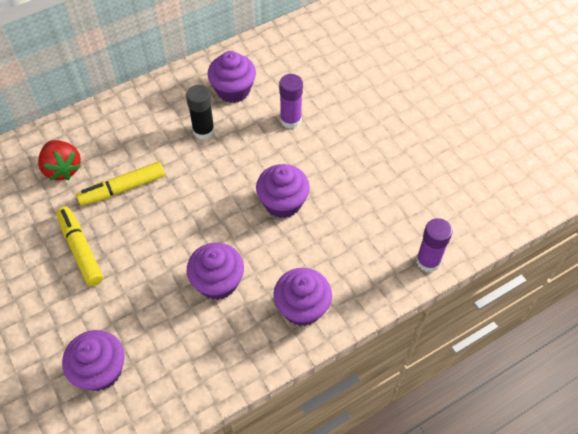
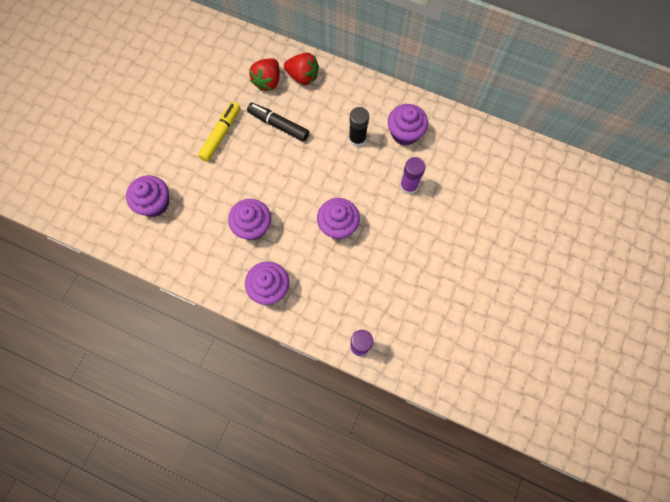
camera: 55 degrees right, 15 degrees up
yellow marker [76,162,165,206] -> black marker [247,103,309,142]
none -> red strawberry [284,53,319,85]

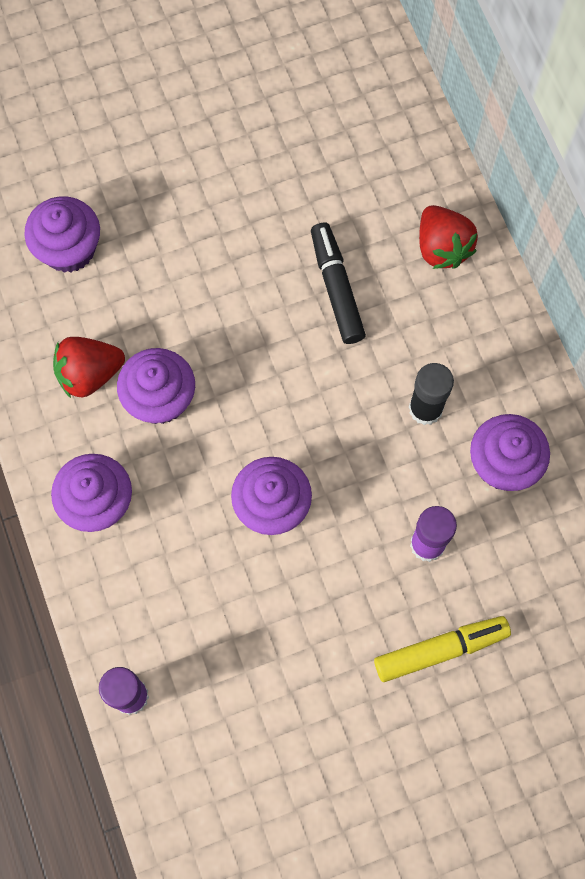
camera: 45 degrees right, 0 degrees up
yellow marker [198,102,240,162] -> yellow marker moved to [374,616,511,682]
red strawberry [249,58,280,91] -> red strawberry moved to [53,337,125,398]

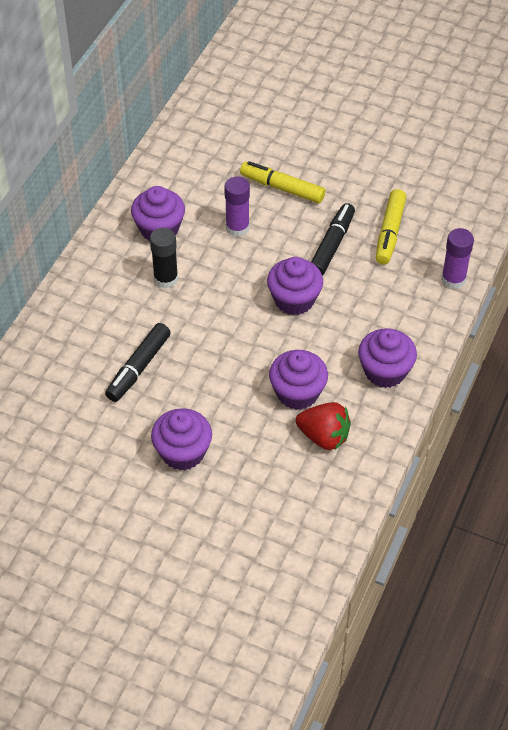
camera: 135 degrees left, 20 degrees down
purple cupcake [24,196,100,273] -> purple cupcake moved to [151,408,212,470]
red strawberry [419,205,478,269] -> none
none -> black marker [311,203,355,275]
none -> yellow marker [376,189,406,265]

